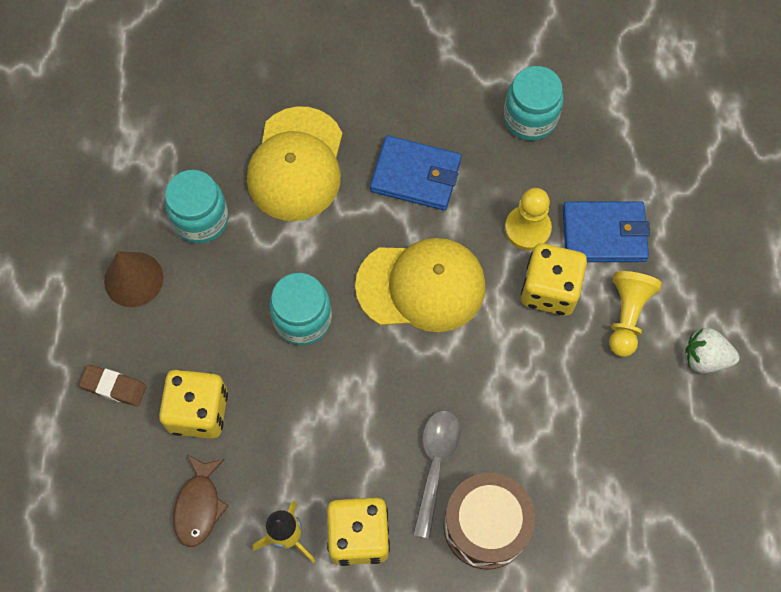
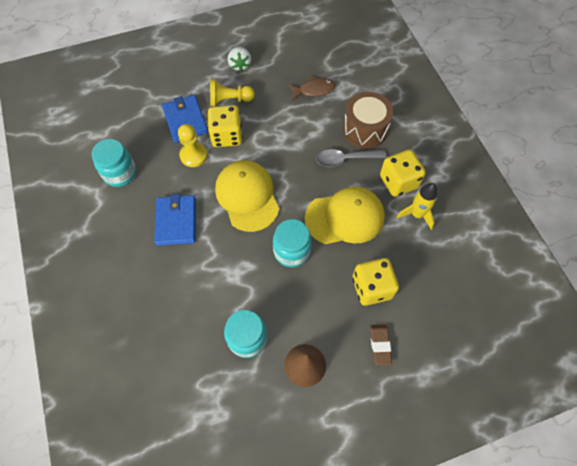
camera: 110 degrees left, 5 degrees down
brown fish [173,455,229,547] -> brown fish moved to [288,76,335,100]
yellow cap [247,106,342,221] -> yellow cap moved to [305,186,385,244]

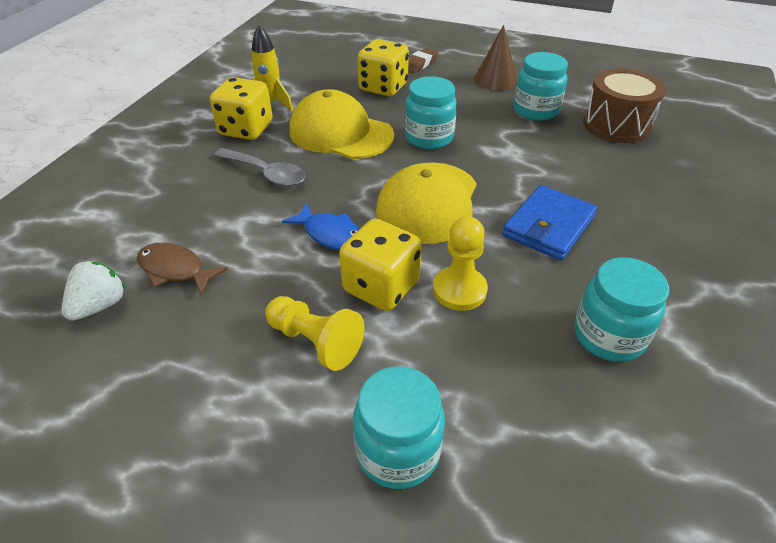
camera: 140 degrees left, 20 degrees down
blue wallet [162,95,208,142] -> none
white strawberry [228,46,251,71] -> white strawberry moved to [61,261,125,321]
brown drum [343,92,393,148] -> brown drum moved to [583,68,666,143]
none -> blue fish [282,203,360,250]
none -> turquoise jar [353,366,445,489]

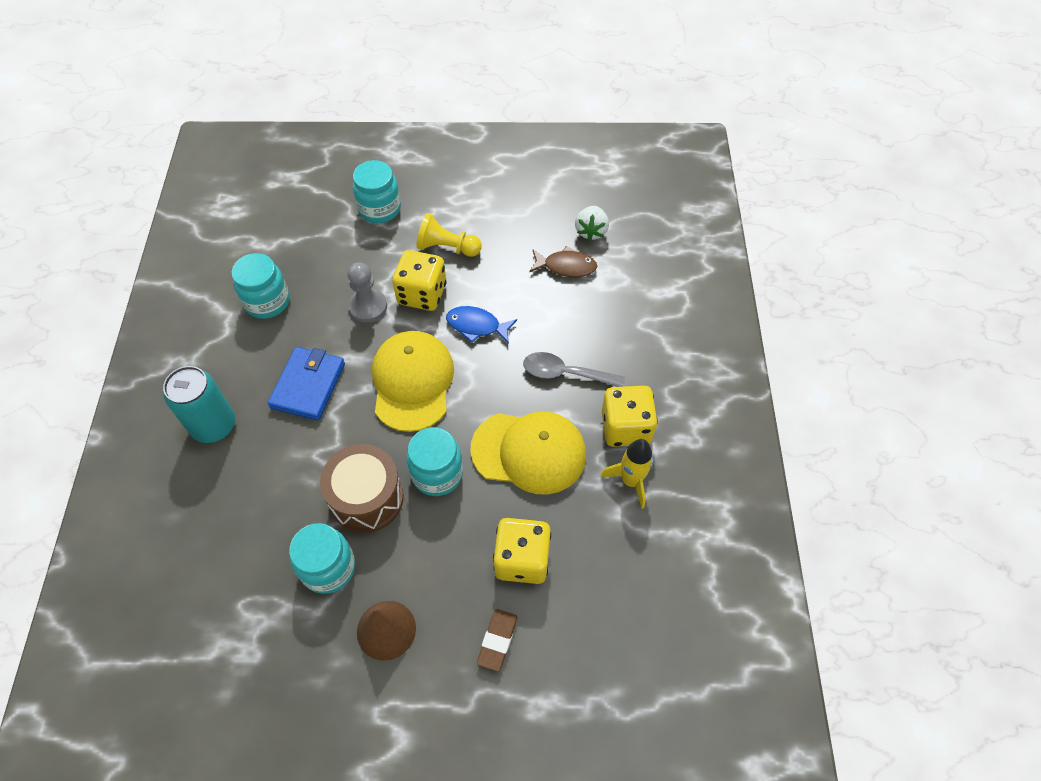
camera: 160 degrees right, 15 degrees up
yellow pawn [433,216,488,311] -> grey pawn [347,263,387,323]
brown drum [583,68,666,143] -> brown drum moved to [320,444,404,533]
none -> turquoise can [163,366,235,443]

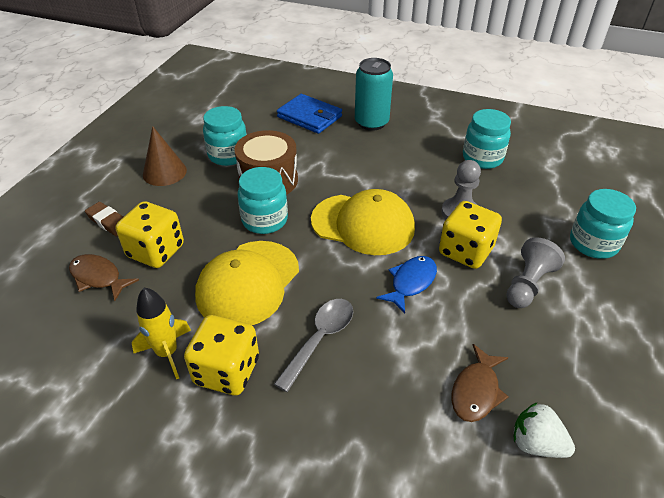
camera: 110 degrees right, 15 degrees down
blue wallet [268,347,345,421] -> blue wallet moved to [277,94,342,134]
yellow pawn [416,213,482,257] -> grey pawn [506,237,565,308]
none -> brown fish [69,254,139,301]

